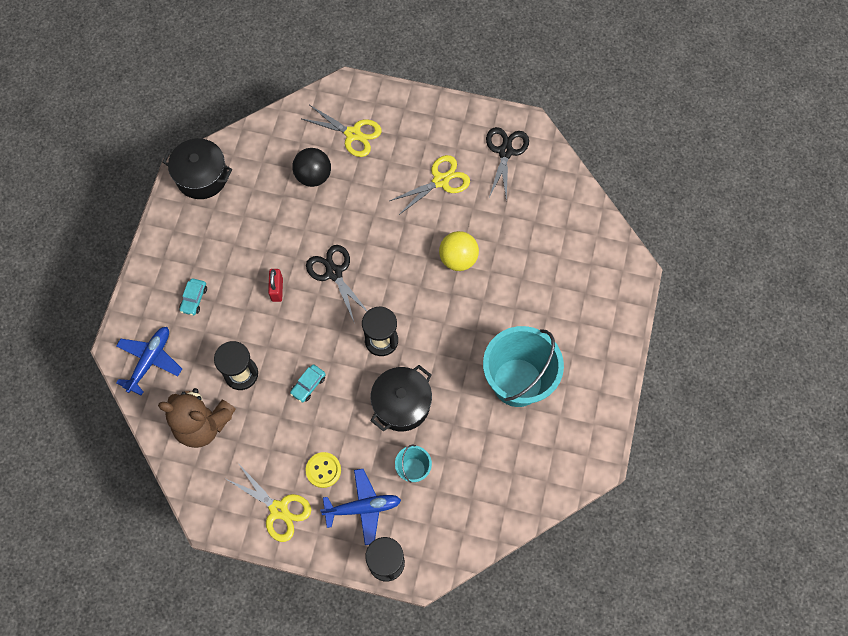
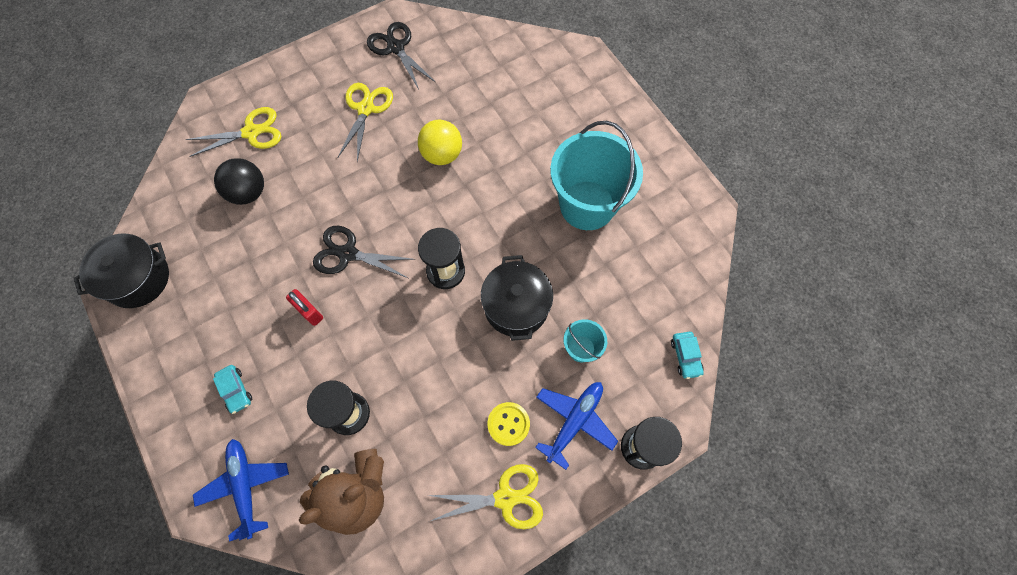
camera: 45 degrees left, 0 degrees up
turquoise car [290,364,326,403] -> turquoise car moved to [671,332,704,379]

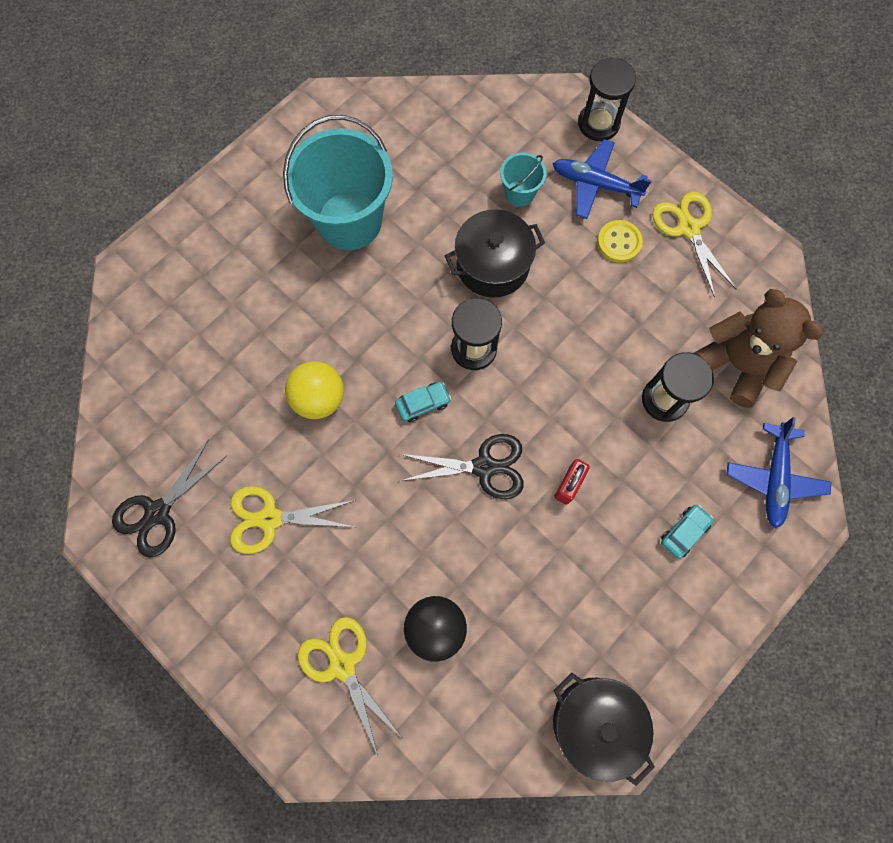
camera: 105 degrees left, 5 degrees up
blue plane [193,439,289,542] -> blue plane turned 45 degrees counterclockwise [726,417,831,529]
black scissors [313,226,416,278] -> black scissors turned 90 degrees counterclockwise [400,434,524,499]
turquoise car [671,332,704,379] -> turquoise car moved to [395,382,451,422]

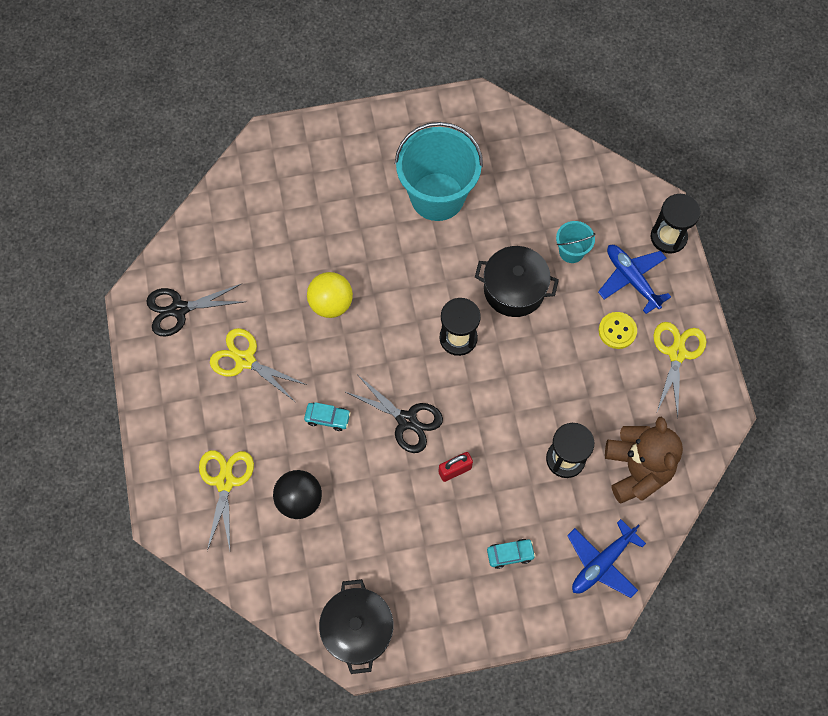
camera: 35 degrees right, 5 degrees down
turquoise car [395,382,451,422] -> turquoise car moved to [304,402,351,431]

